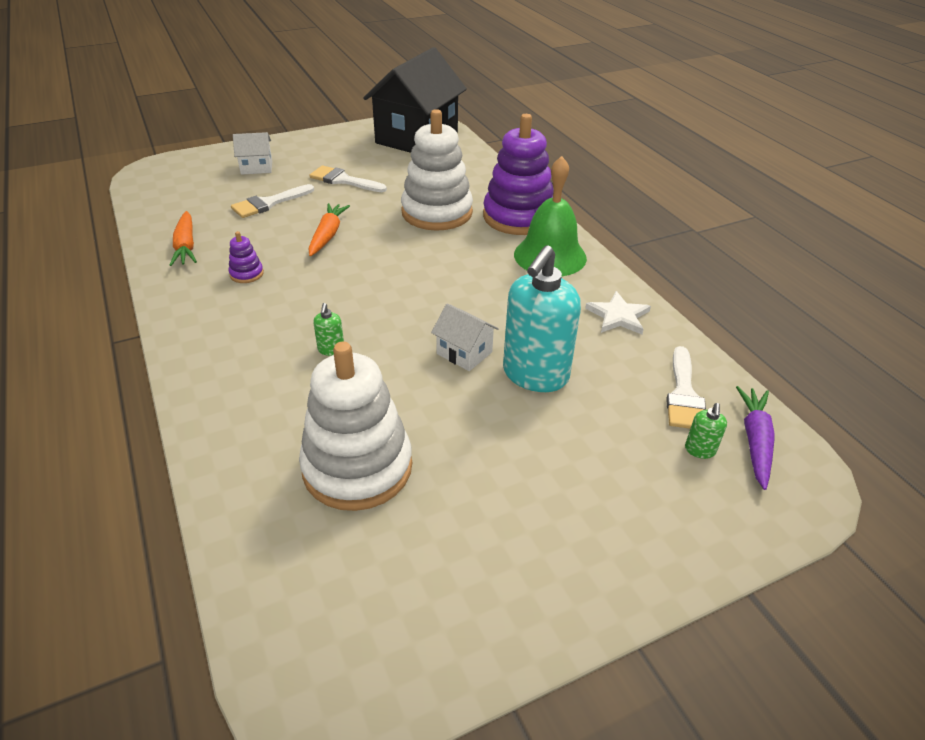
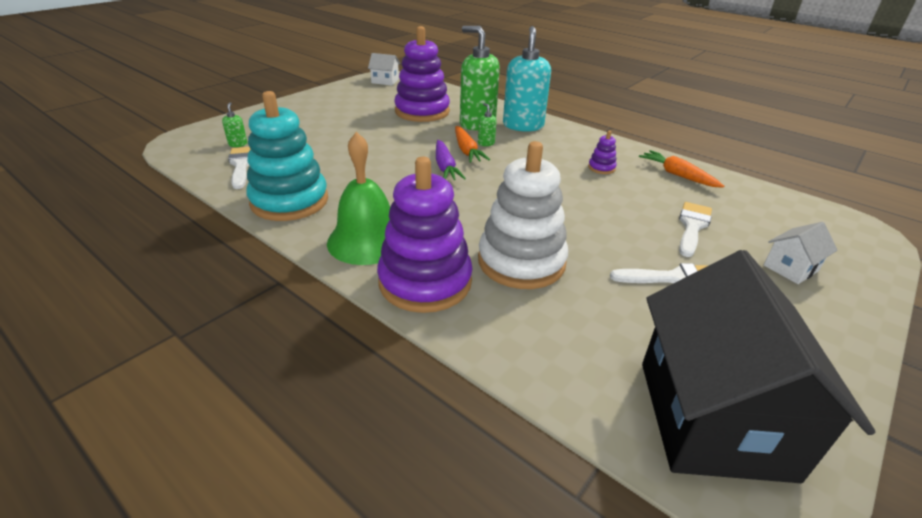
camera: 155 degrees right, 5 degrees down
white stacking toy [299,342,412,511] -> purple stacking toy [394,26,450,122]
orange carrot [309,203,350,256] -> orange carrot moved to [455,126,490,163]
white house [431,303,499,371] -> white house moved to [368,53,400,86]
turquoise soap dispenser [503,246,581,392] -> turquoise soap dispenser moved to [503,26,551,132]
white star [585,291,651,334] -> turquoise stacking toy [246,91,328,221]
purple carrot [736,386,775,490] -> purple carrot moved to [436,140,466,180]
none -> green soap dispenser [460,26,500,130]

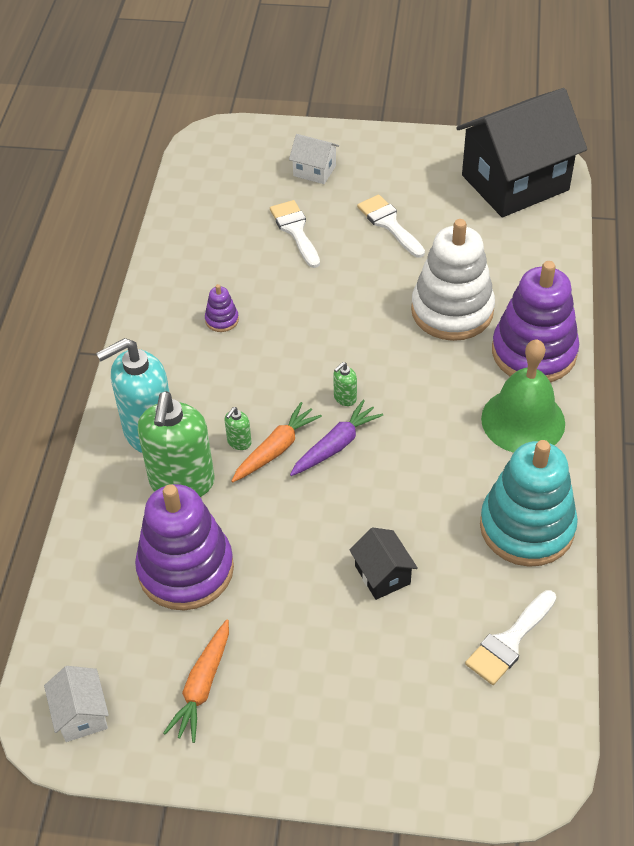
camera: 120 degrees left, 15 degrees up
green soap dispenser [222,102,248,147] -> green soap dispenser moved to [333,362,357,406]
orange carrot [639,150,724,188] -> orange carrot moved to [163,620,229,743]
white brush [679,202,712,257] -> white brush turned 75 degrees clockwise [270,200,320,268]
none -> black house [349,527,418,600]

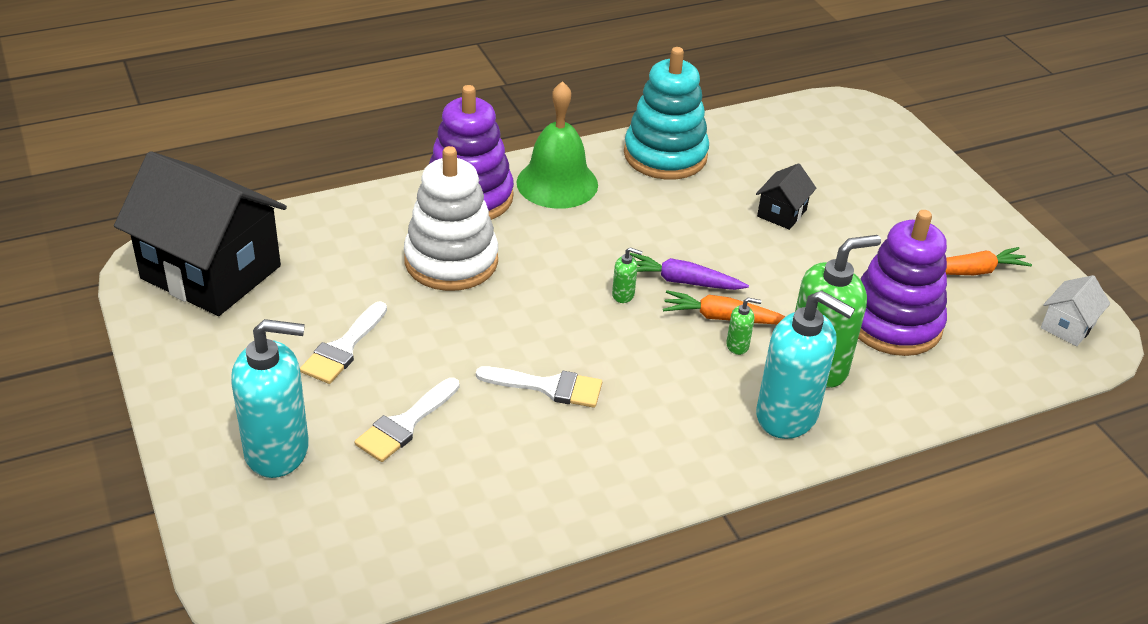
camera: 125 degrees left, 10 degrees down
purple stacking toy [205,284,239,332] -> none
white house [289,134,339,184] -> turquoise soap dispenser [231,319,309,478]
white brush [465,590,556,685] -> white brush moved to [476,367,602,408]

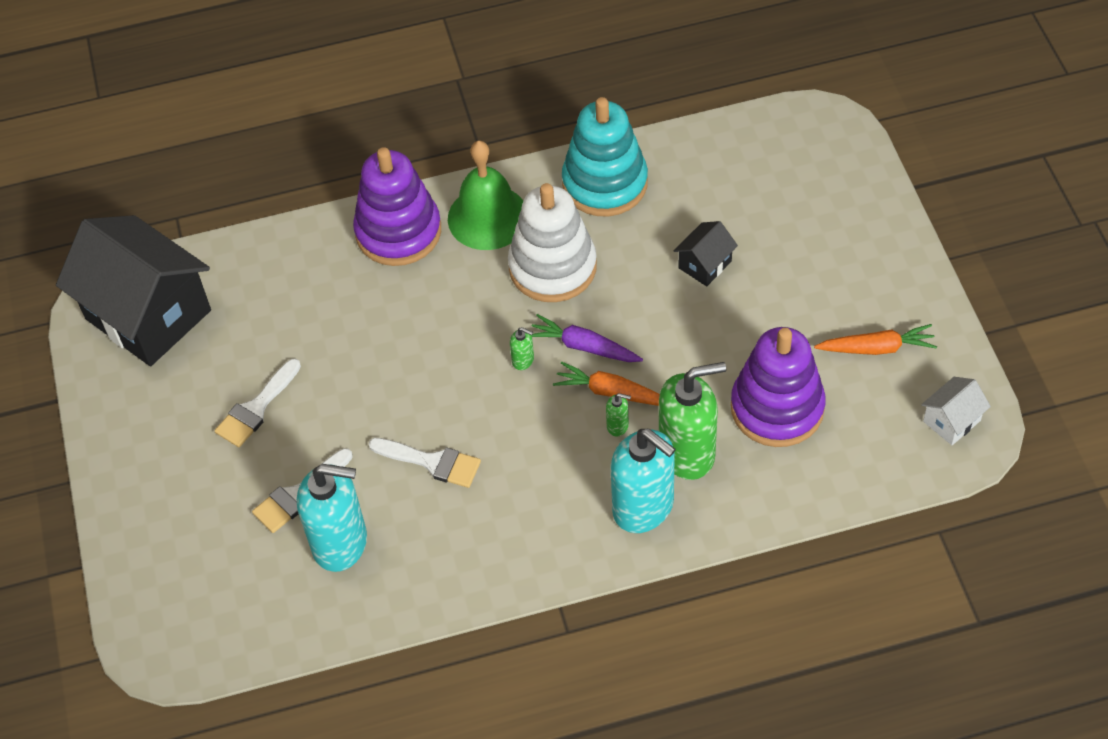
camera: 15 degrees right, 15 degrees up
turquoise soap dispenser [231,319,309,478] -> turquoise soap dispenser moved to [297,464,367,572]
white stacking toy [404,146,498,291] -> white stacking toy moved to [508,183,597,302]

